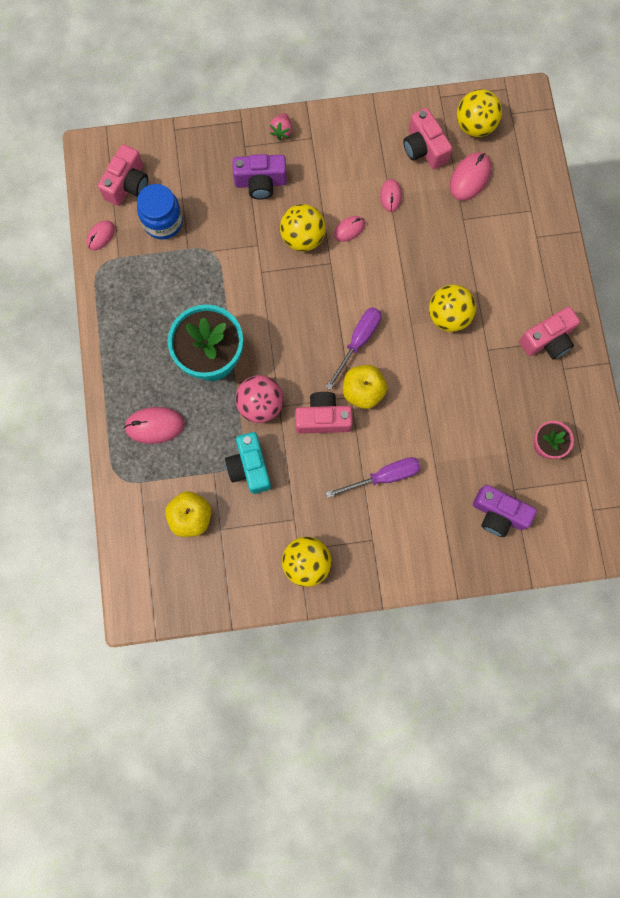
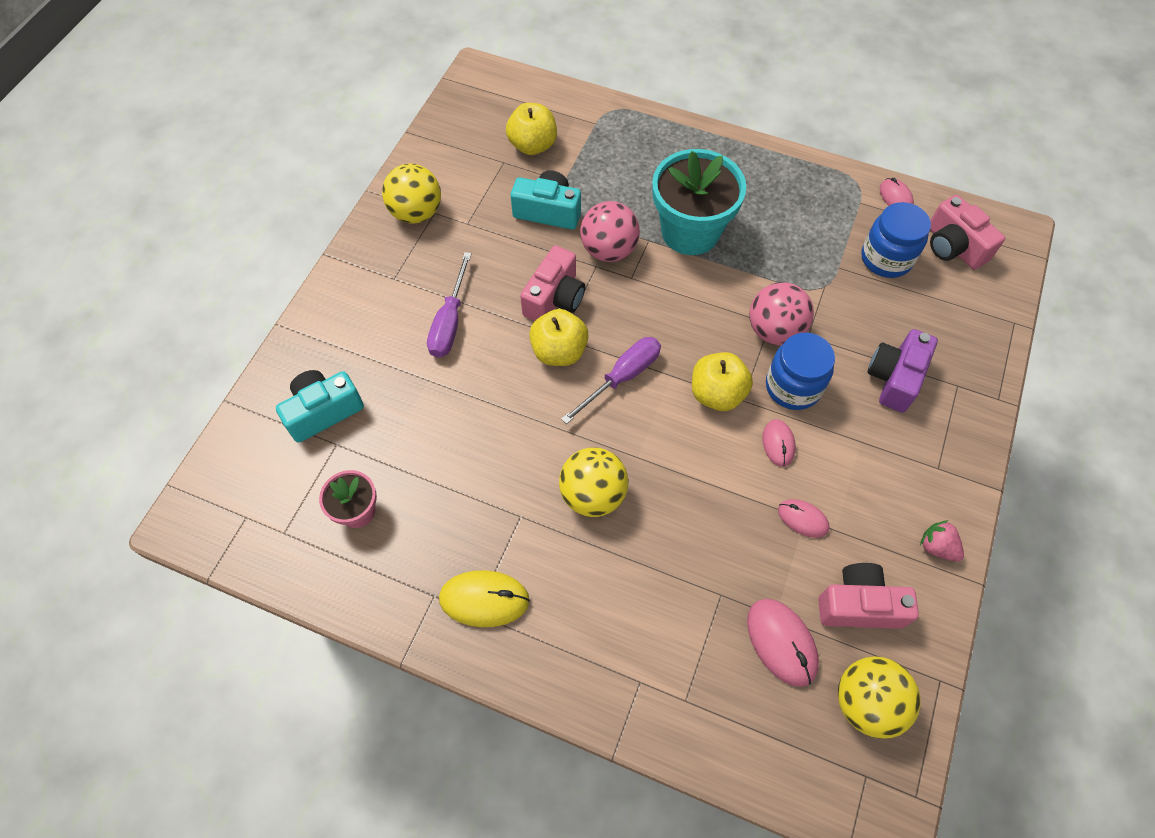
camera: 120 degrees right, 15 degrees down
pink mouse [124,407,185,444] -> none
pink strawberry [269,113,292,140] -> pink strawberry moved to [920,520,964,562]
yellow ball [280,204,326,252] -> blue jar [766,333,835,410]
purple screwdriver [326,307,381,390] -> purple screwdriver turned 105 degrees counterclockwise [561,337,661,424]
purple camera [473,485,537,537] -> turquoise camera [276,370,364,443]
pink camera [519,307,580,359] -> yellow mouse [439,570,530,627]
none -> yellow apple [692,352,753,411]
none -> pink ball [749,282,814,345]

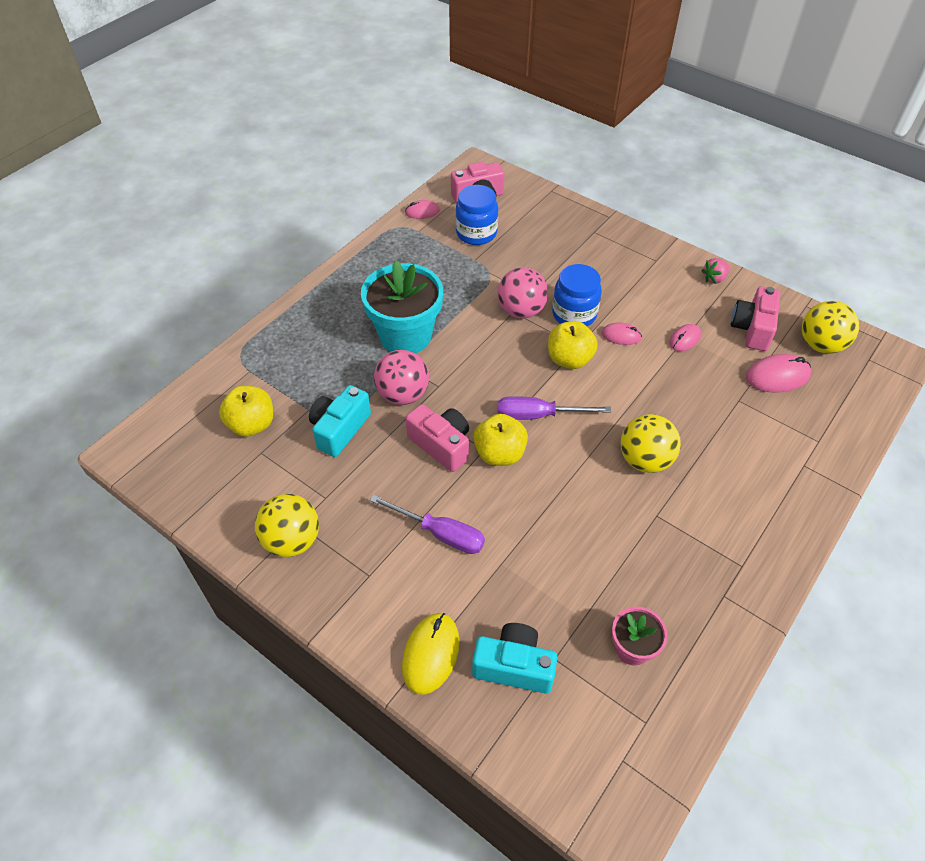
camera: 75 degrees left, 10 degrees down
turquoise camera [276,370,364,443] -> turquoise camera turned 120 degrees clockwise [472,623,558,693]
yellow mouse [439,570,530,627] -> yellow mouse moved to [402,613,460,695]
purple screwdriver [561,337,661,424] -> purple screwdriver turned 60 degrees counterclockwise [498,396,611,420]
purple camera [867,329,938,413] -> none

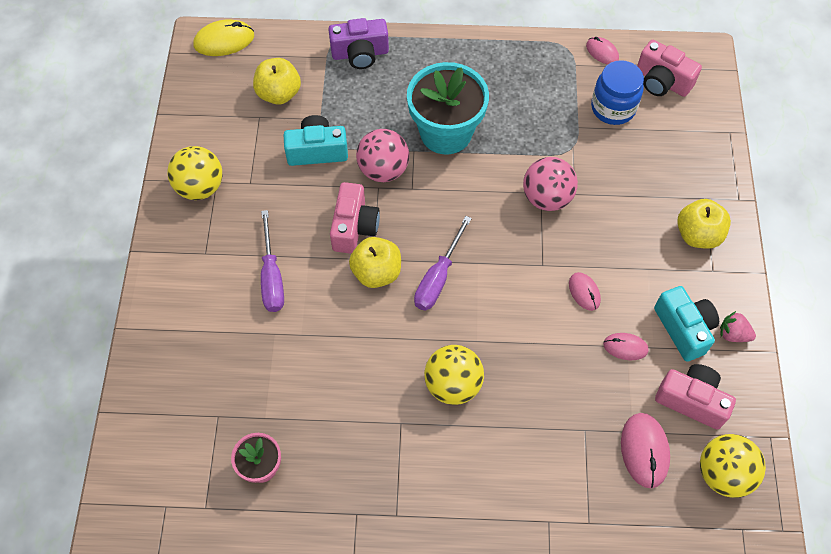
camera: 55 degrees right, 10 degrees up
yellow mouse [402,613,460,695] -> yellow mouse moved to [194,19,254,56]
turquoise camera [472,623,558,693] -> turquoise camera moved to [654,286,719,362]
purple screwdriver [498,396,611,420] -> purple screwdriver turned 120 degrees counterclockwise [414,216,472,311]
yellow apple [548,321,598,369] -> yellow apple moved to [677,199,731,249]
blue jar [552,264,602,326] -> none
pink camera [731,286,780,351] -> pink camera turned 45 degrees clockwise [655,364,736,429]
pink mouse [746,354,811,393] -> pink mouse turned 45 degrees clockwise [621,413,670,488]
none -> purple camera [328,18,389,69]

